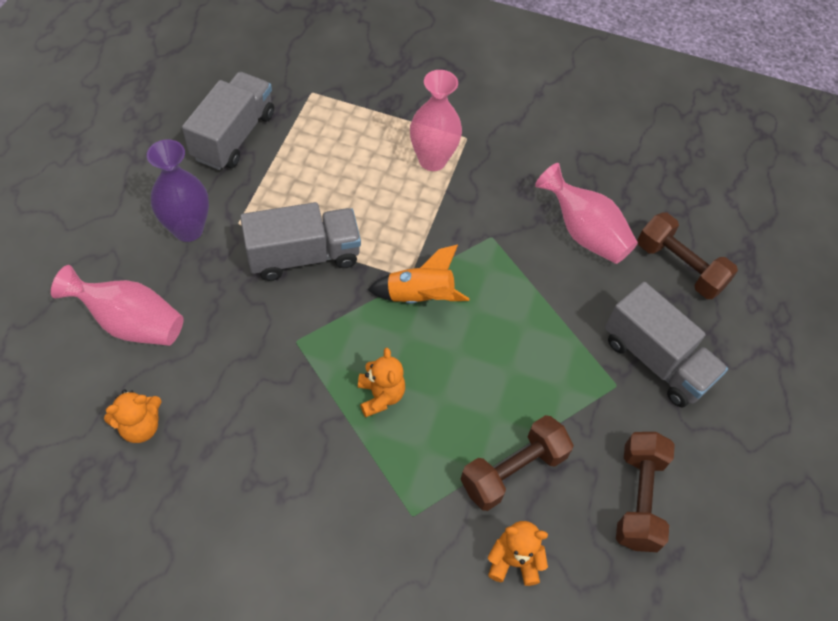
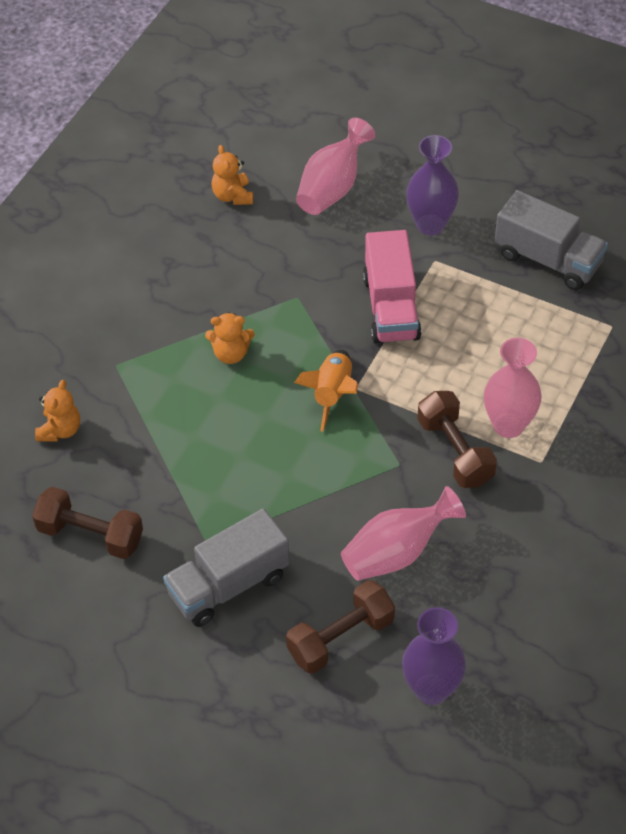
camera: 105 degrees right, 5 degrees down
grey truck [240,202,361,281] -> pink truck [363,230,422,344]
brown dumbbell [460,415,574,511] -> brown dumbbell moved to [417,391,497,488]
none -> purple vase [402,607,466,705]

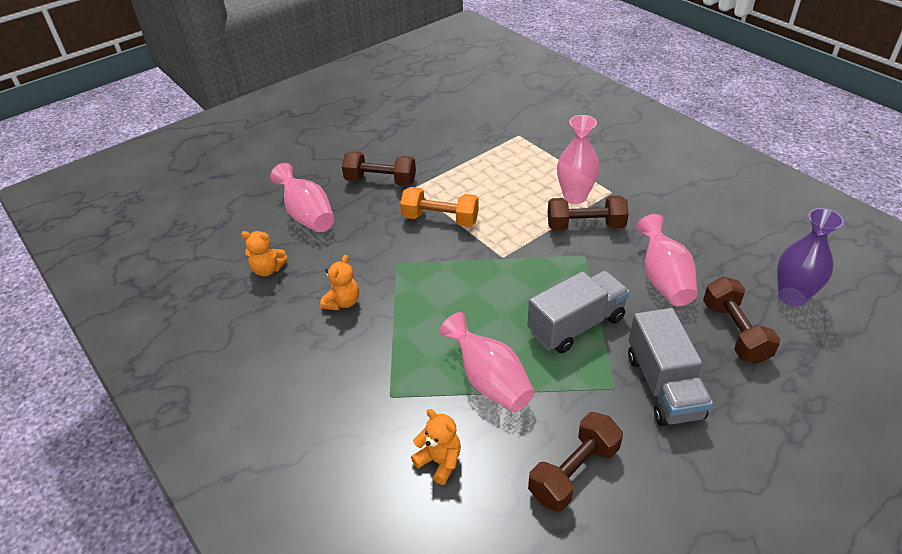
camera: 65 degrees left, 10 degrees down
orange teddy bear [205,312,255,364] -> orange teddy bear moved to [320,255,359,310]
orange rocket [294,350,358,432] -> none
pink truck [363,230,422,344] -> orange dumbbell [400,187,479,227]
purple vase [406,135,459,235] -> brown dumbbell [342,151,416,186]
grey truck [495,190,608,290] -> grey truck moved to [527,271,630,353]
none -> pink vase [440,312,535,412]

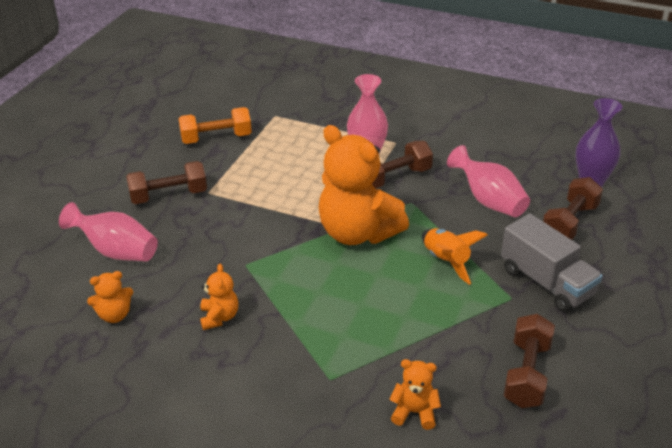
camera: 30 degrees left, 5 degrees down
orange dumbbell [400,187,479,227] -> orange dumbbell moved to [178,107,252,144]
pink vase [440,312,535,412] -> none
grey truck [527,271,630,353] -> orange rocket [422,228,488,285]
brown dumbbell [703,276,780,364] -> brown dumbbell turned 75 degrees clockwise [543,177,603,240]
none -> orange teddy bear [319,125,409,245]

